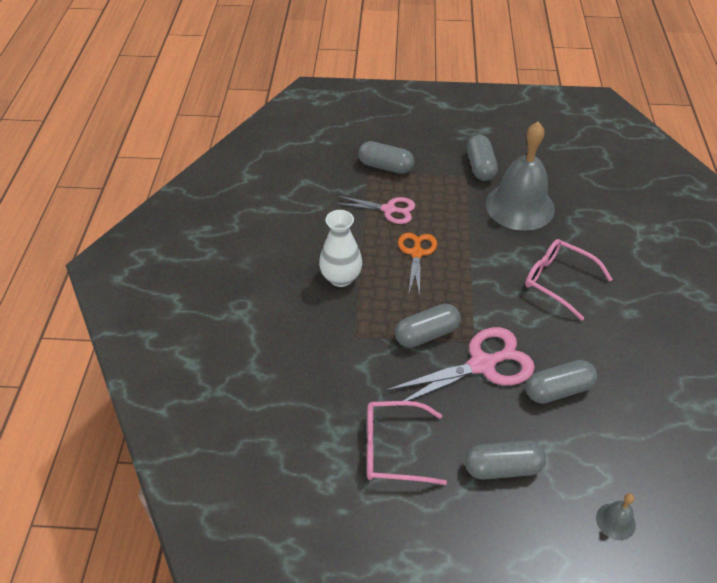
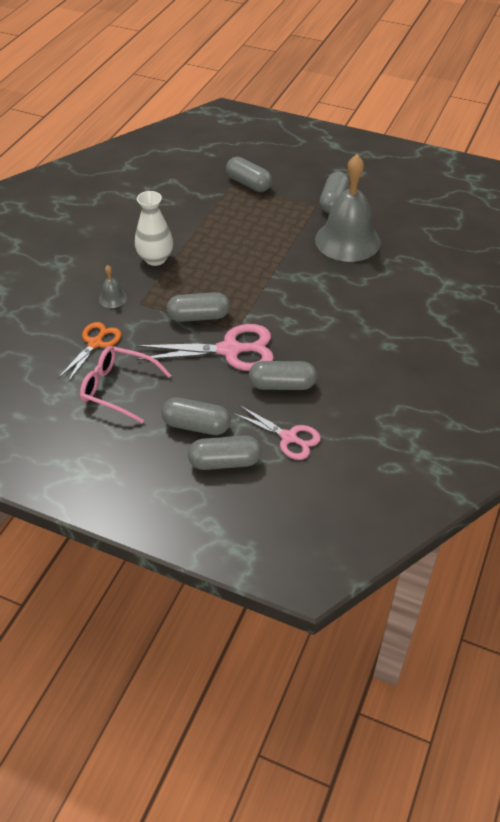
camera: 20 degrees right, 0 degrees up
pink scissors [335,196,415,224] -> pink scissors moved to [233,406,321,460]
orange scissors [398,233,437,296] -> orange scissors moved to [58,322,121,383]
pink glasses [525,239,613,321] -> none
grey bell [596,493,636,540] -> grey bell moved to [99,265,127,308]
none -> grey capsule [188,435,261,470]

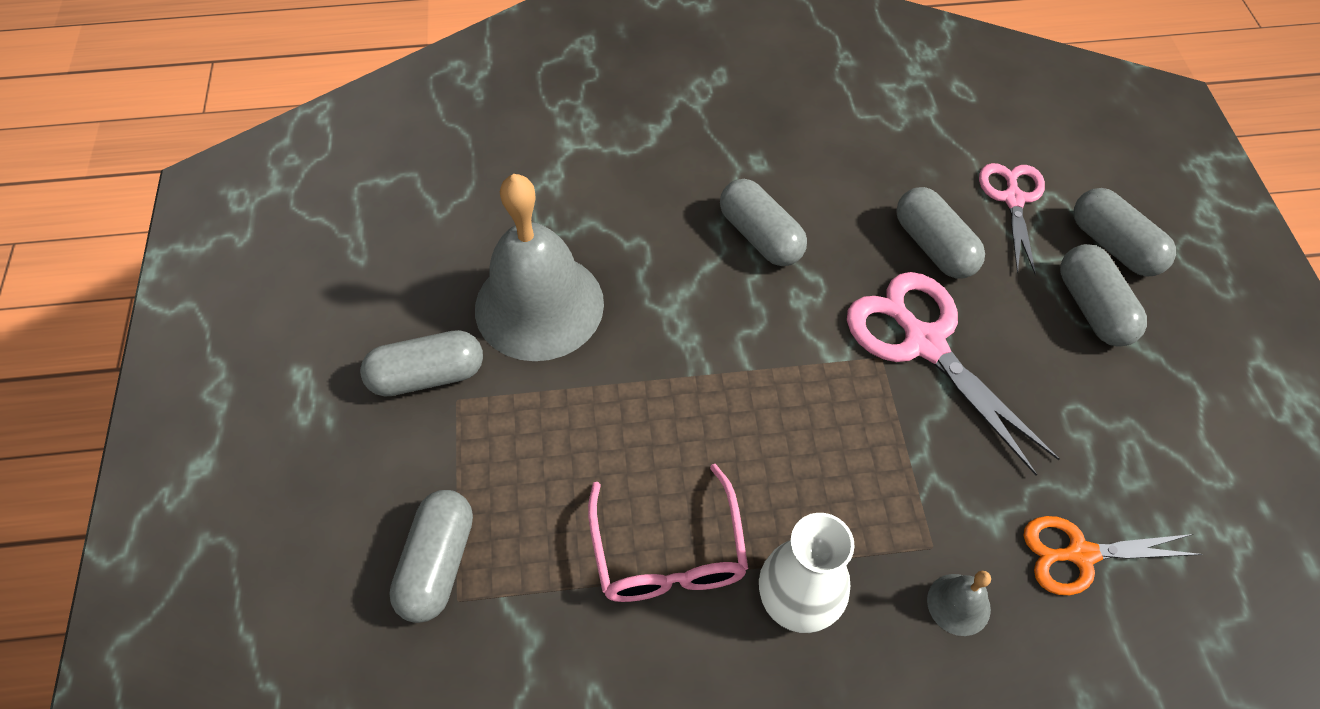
camera: 120 degrees left, 10 degrees up
pink glasses [80,346,171,423] -> pink glasses moved to [588,464,748,602]
grey capsule [167,292,230,322] -> grey capsule moved to [720,179,807,266]

